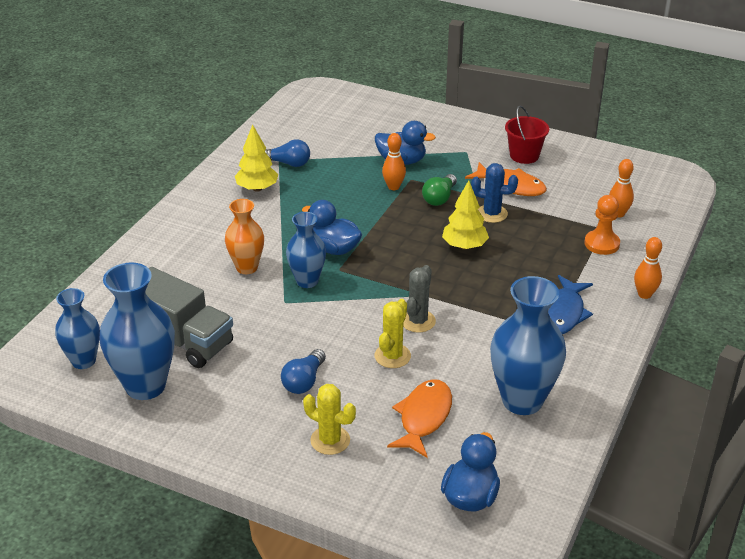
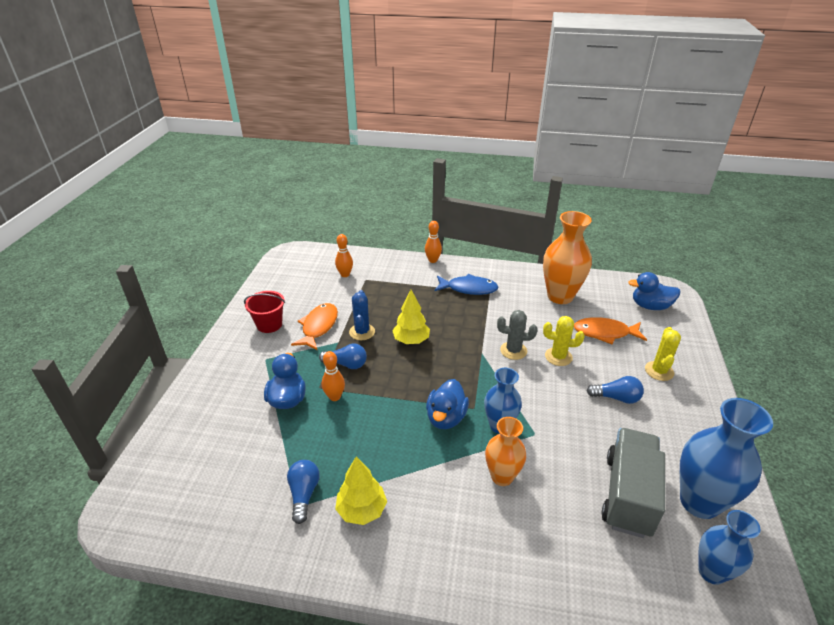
camera: 105 degrees left, 0 degrees up
green light bulb [422,174,457,206] -> blue light bulb [319,344,367,369]
blue vase [490,276,566,415] -> orange vase [543,211,592,304]
orange pawn [584,195,620,255] -> none

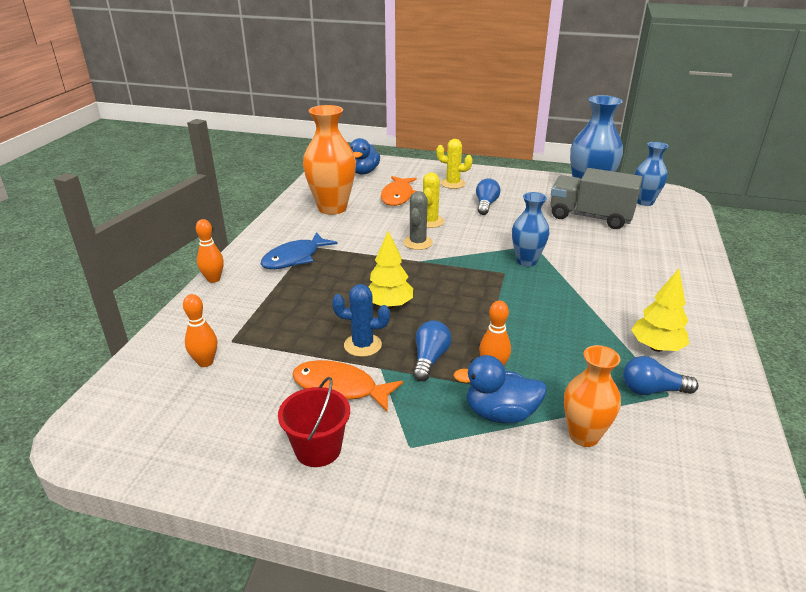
camera: 85 degrees left, 5 degrees down
blue duck [426,379,469,429] -> none
blue fish [434,274,498,295] -> blue fish turned 150 degrees counterclockwise [261,232,338,269]
orange vase [485,417,526,486] -> orange vase moved to [564,345,621,447]

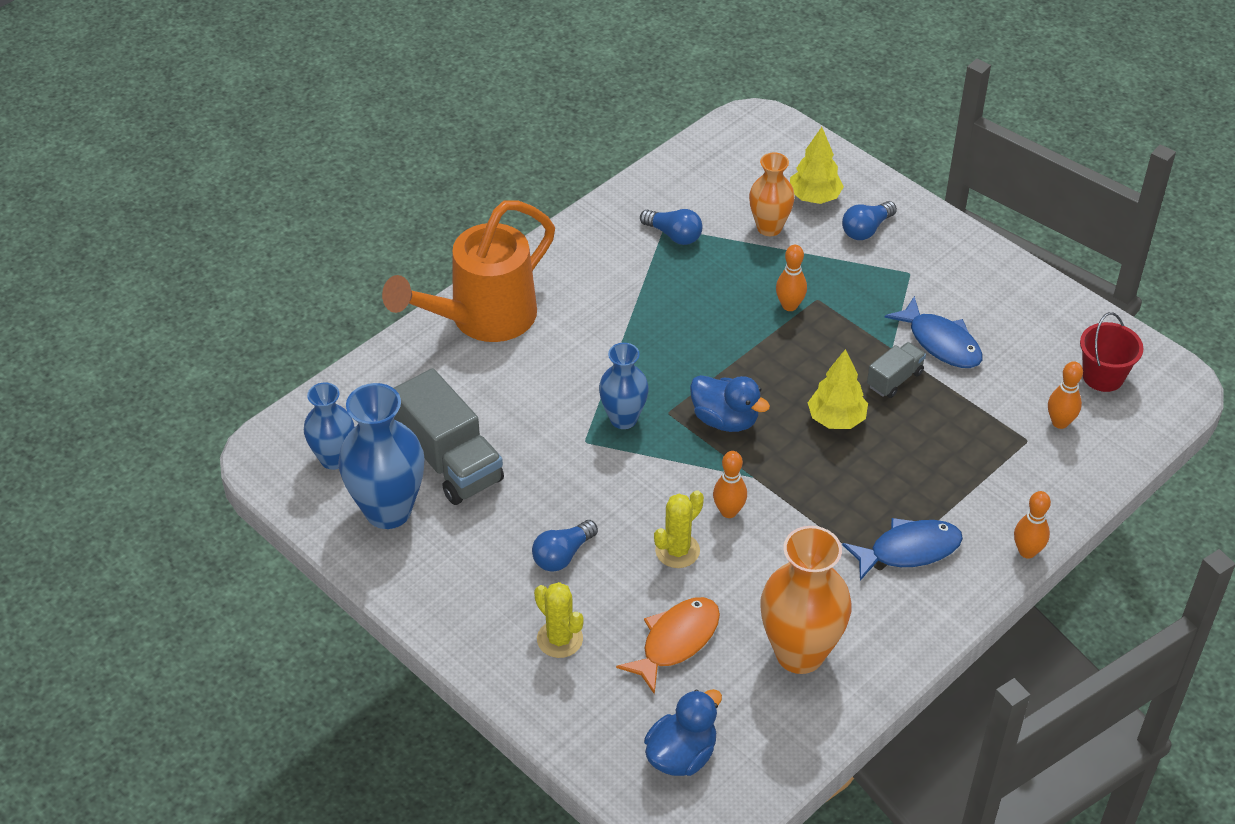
camera: 150 degrees left, 15 degrees up
red bucket [278,377,350,467] -> red bucket moved to [1080,312,1144,392]
orange fish [292,360,403,412] -> blue fish [884,296,982,368]
blue cactus [332,284,390,357] -> grey truck [867,342,926,398]
grey cactus [403,191,433,250] -> orange bowling pin [713,451,747,518]
blue light bulb [413,320,452,381] -> blue light bulb moved to [842,201,897,240]
blue duck [453,355,547,423] -> blue duck moved to [690,375,770,432]
yellow tree [631,269,689,352] -> yellow tree moved to [790,127,844,204]
none -> orange watering can [382,200,555,342]

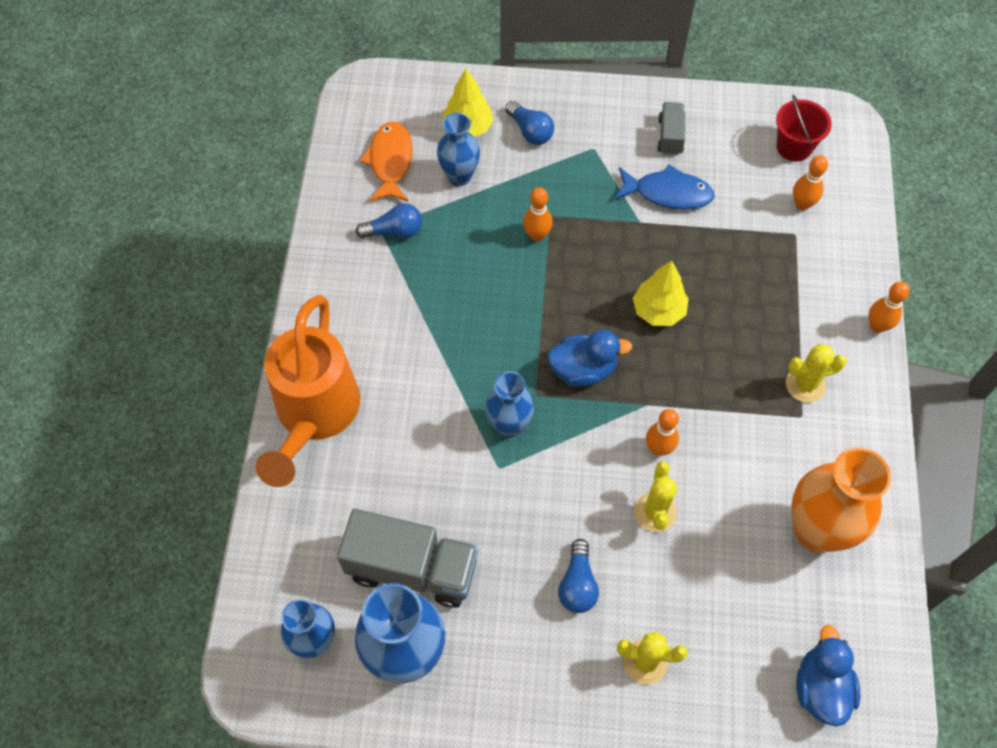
camera: 40 degrees left, 15 degrees up
orange fish [616,597,720,695] -> orange fish moved to [360,121,413,201]
orange vase [749,152,795,236] -> blue vase [437,113,480,186]
blue light bulb [842,201,897,240] -> blue light bulb turned 45 degrees counterclockwise [505,101,554,145]
blue fish [842,518,963,581] -> yellow cactus [786,344,847,403]
grey truck [867,342,926,398] -> grey truck moved to [657,102,686,155]

